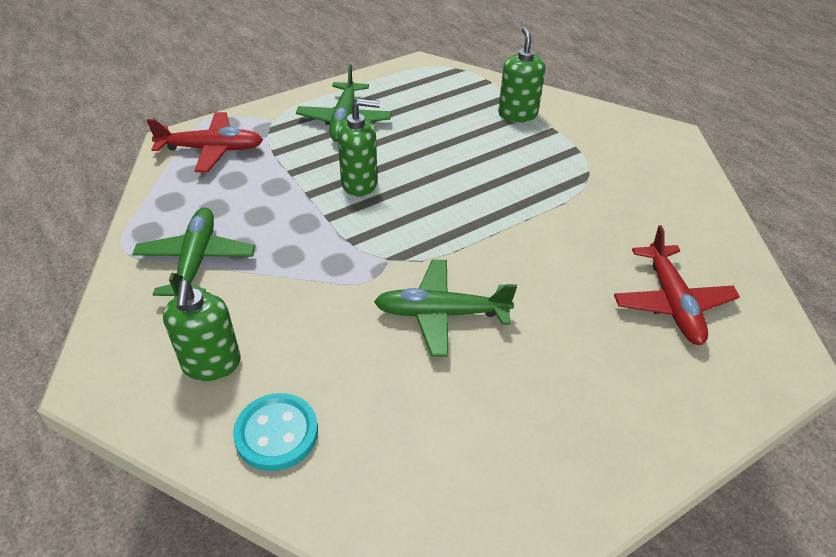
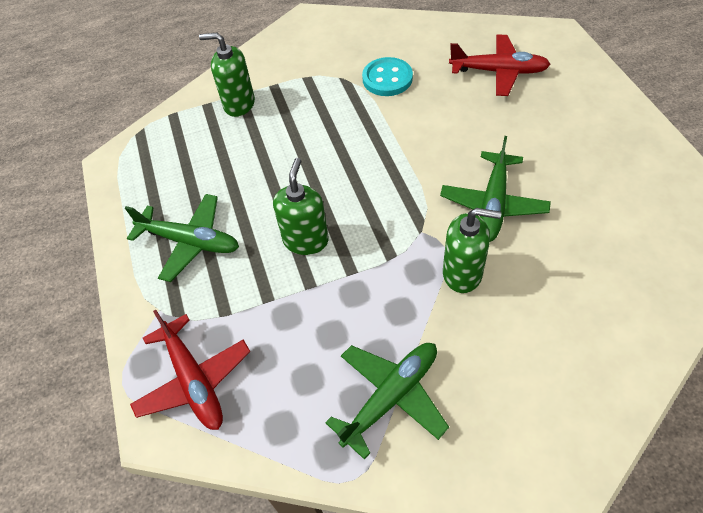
camera: 70 degrees left, 10 degrees up
green plane [132,207,255,298] -> green plane turned 120 degrees clockwise [325,343,449,460]
red plane [146,112,263,172] -> red plane turned 135 degrees clockwise [130,310,250,430]
green soap dispenser [163,280,241,381] -> green soap dispenser moved to [443,208,501,293]
turquoise button [233,393,318,471] -> turquoise button moved to [362,57,413,96]

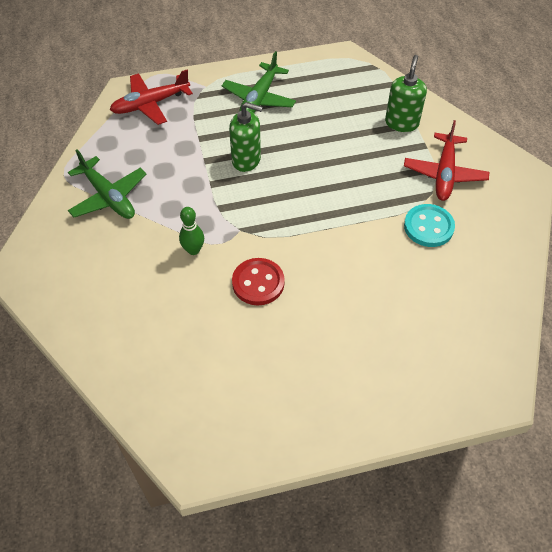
camera: 90 degrees right, 0 degrees up
green plane [440,136,551,242] -> red button [232,258,285,305]
green soap dispenser [443,208,501,293] -> green bowling pin [179,207,204,255]
red plane [449,35,551,96] -> red plane moved to [404,120,489,201]

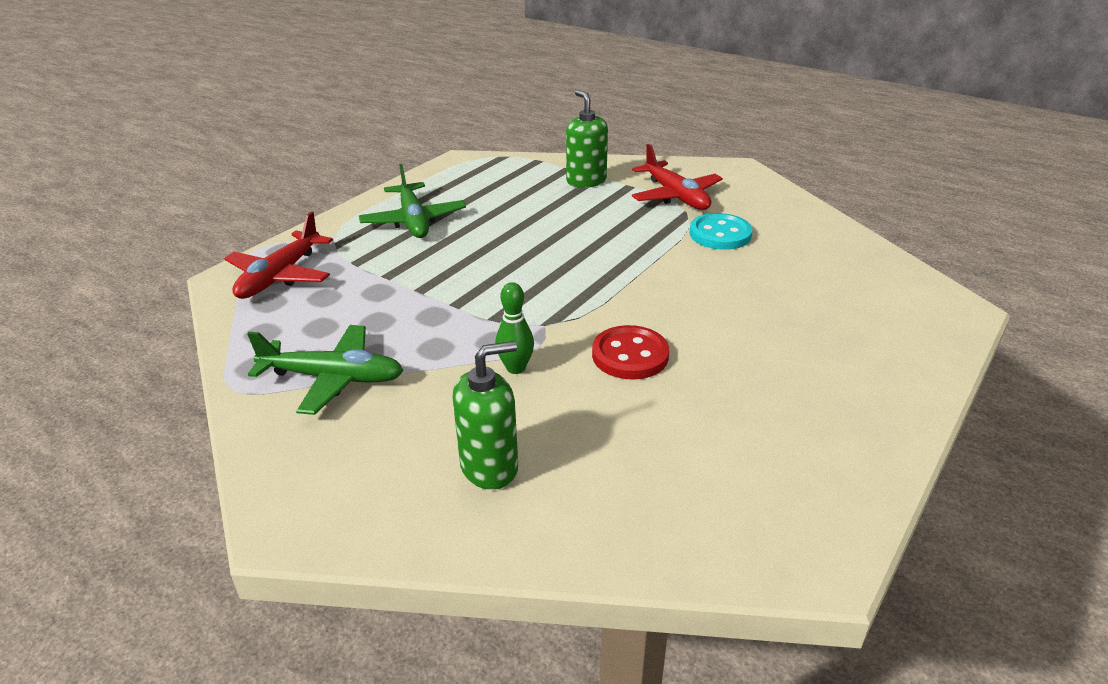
camera: 40 degrees left, 20 degrees down
green soap dispenser [229,102,263,172] -> green soap dispenser moved to [452,341,518,490]

